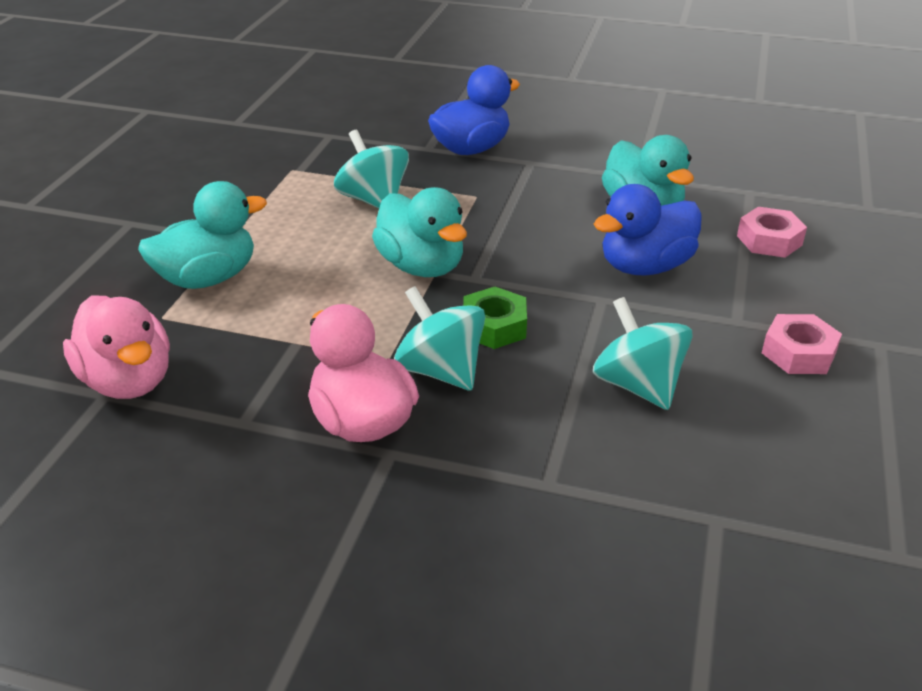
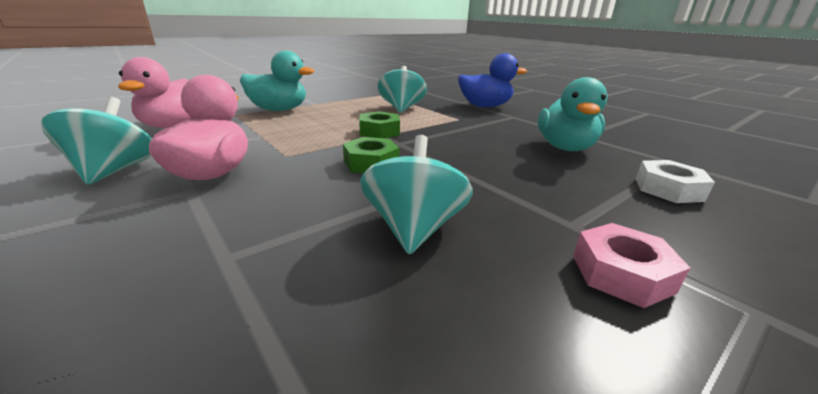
camera: 35 degrees right, 10 degrees down
turquoise duck [372,187,467,277] -> green nut [359,111,400,138]
turquoise spinning top [394,286,485,391] -> turquoise spinning top moved to [41,97,152,185]
blue duck [594,184,702,276] -> none
pink nut [737,207,807,258] -> white nut [636,160,715,203]

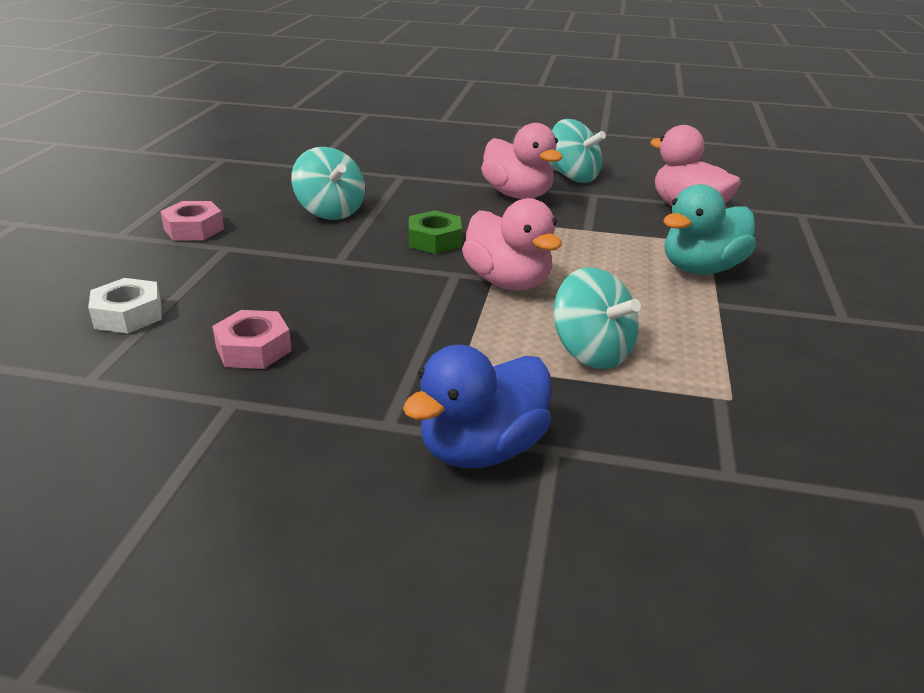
camera: 140 degrees right, 5 degrees up
green nut [359,111,400,138] -> pink duck [462,198,562,290]
turquoise duck [538,77,608,151] -> pink nut [212,310,292,369]

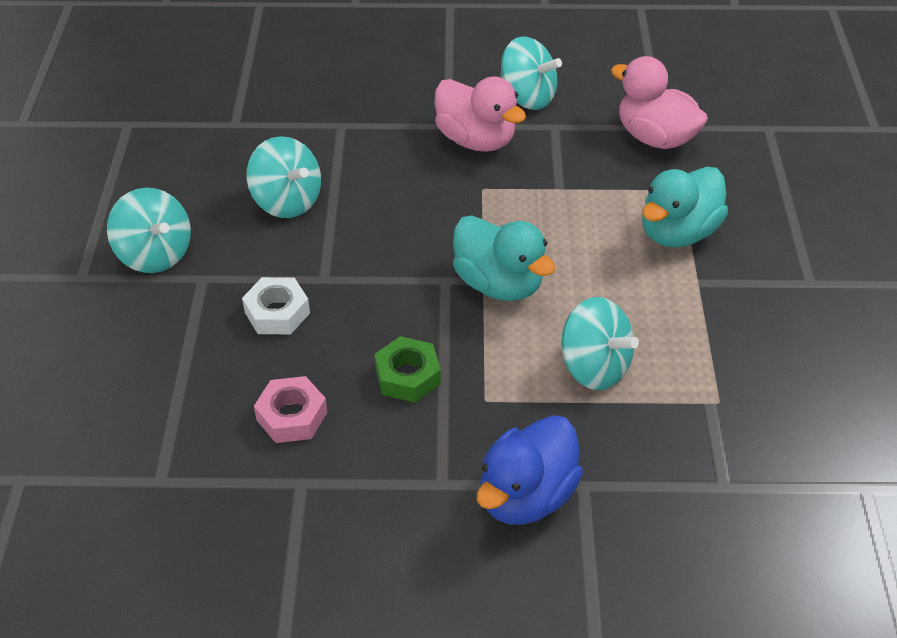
camera: 10 degrees left, 15 degrees up
white nut [88,278,162,334] -> white nut moved to [242,277,310,334]
pink nut [160,201,224,241] -> turquoise spinning top [107,188,191,273]
green nut [409,210,462,254] -> green nut moved to [374,336,441,403]
pink duck [462,198,562,290] -> turquoise duck [453,216,556,301]

